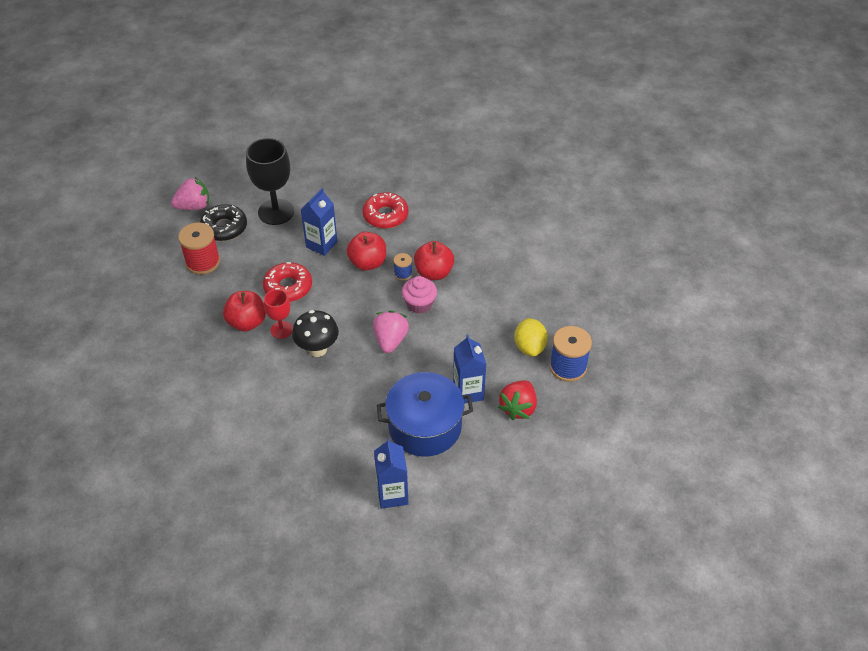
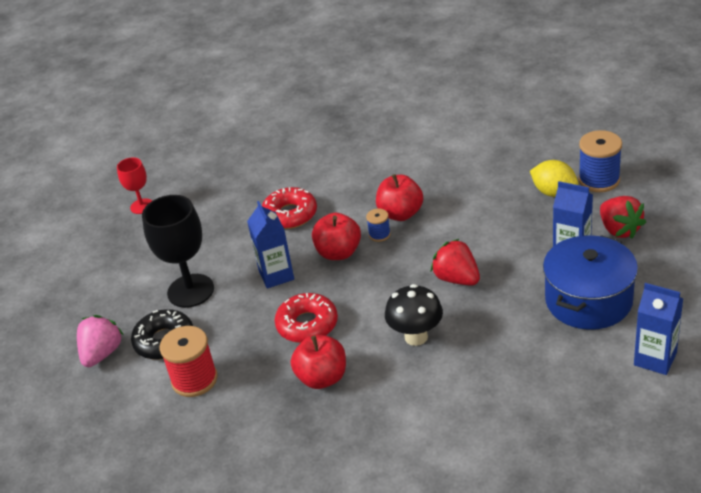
camera: 45 degrees left, 10 degrees down
red goblet [264,289,293,339] -> red goblet moved to [117,157,152,214]
pink strawberry [373,310,409,353] -> red strawberry [431,239,480,286]
pink cupcake [402,276,437,314] -> none

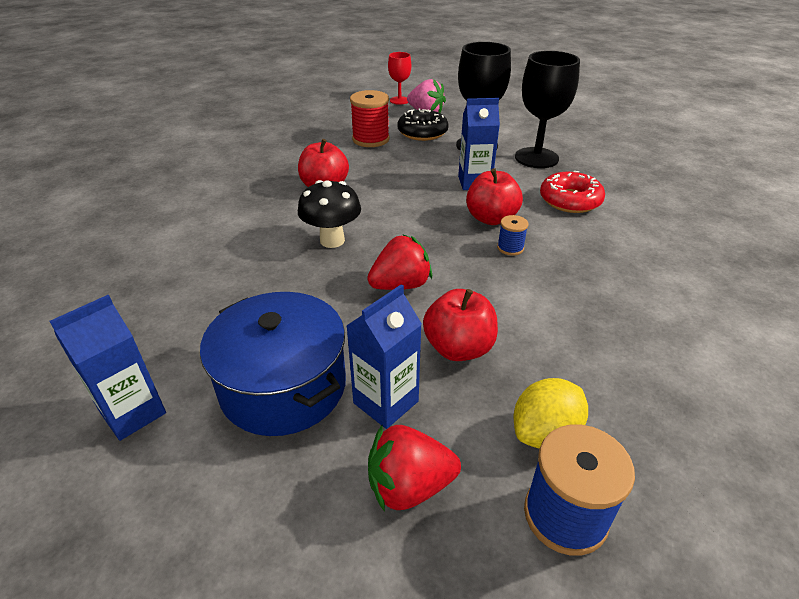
camera: 100 degrees right, 0 degrees up
red goblet [117,157,152,214] -> red goblet moved to [388,52,411,105]
red donut [275,293,338,343] -> none
red apple [376,174,423,221] -> red apple moved to [423,289,498,361]
none -> black goblet [515,51,580,168]

